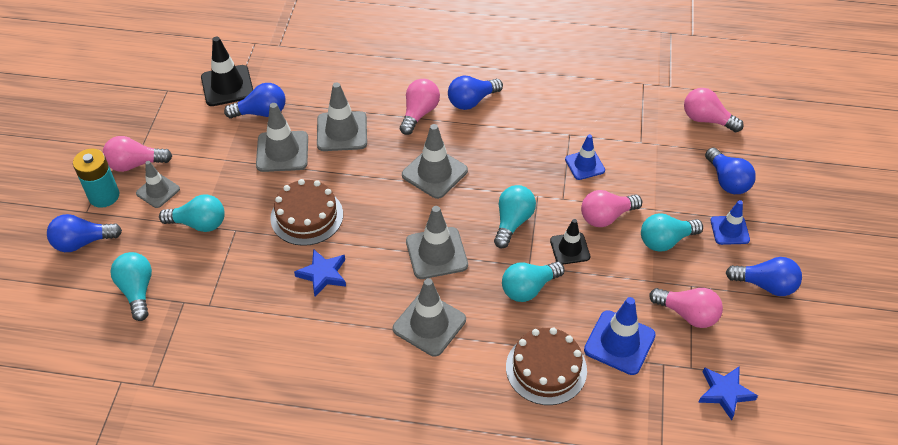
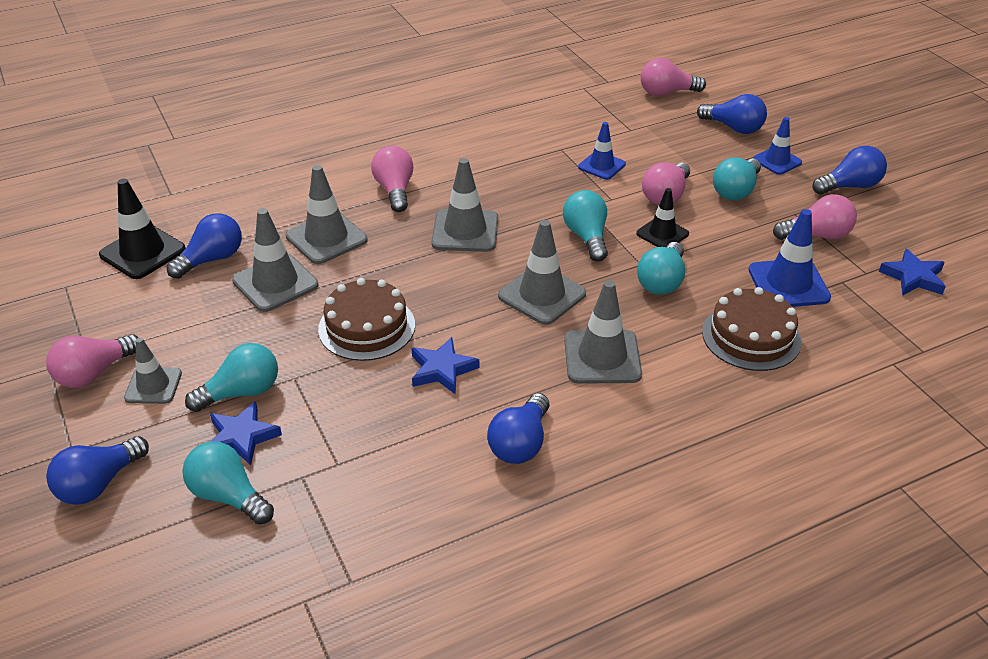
camera: 35 degrees left, 10 degrees down
turquoise battery [73,149,119,208] -> none
blue light bulb [448,76,503,110] -> blue light bulb moved to [487,393,549,464]
none -> blue star [210,401,282,465]

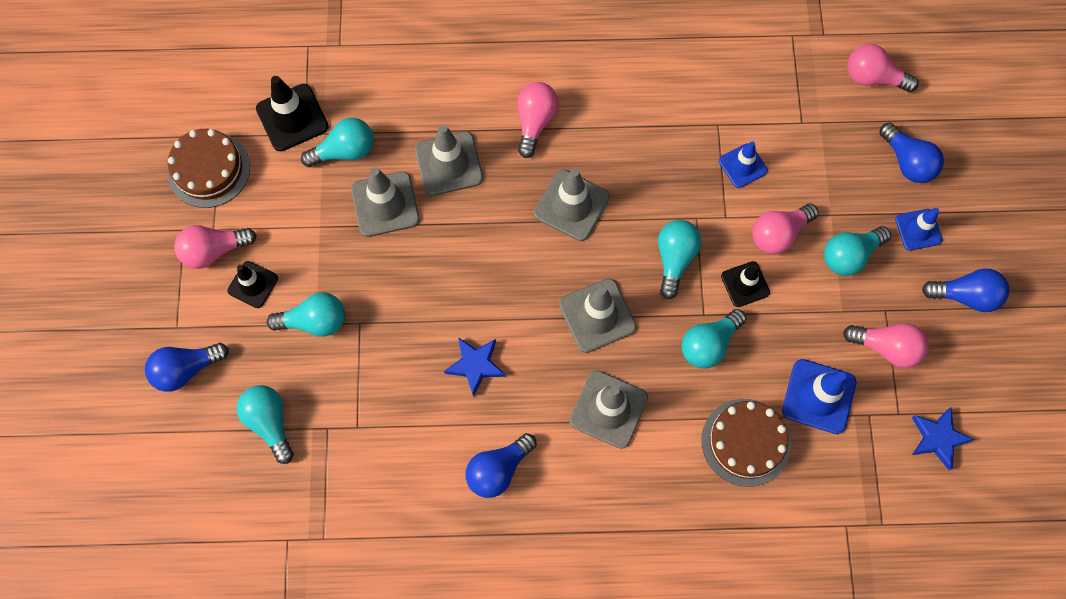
camera: 25 degrees right, 30 degrees up
grey traffic cone [124,338,182,404] -> black traffic cone [227,261,278,308]
blue light bulb [167,213,242,279] -> turquoise light bulb [301,118,374,167]
blue star [210,401,282,465] -> none
brown cake [318,278,415,361] -> brown cake moved to [168,129,250,208]

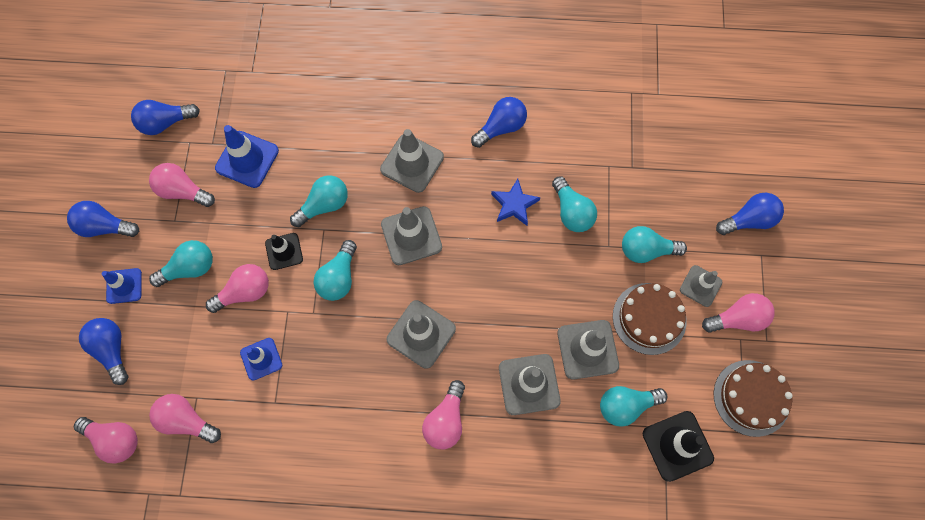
camera: 175 degrees left, 0 degrees up
black traffic cone [227,261,278,308] -> grey traffic cone [680,265,723,307]
turquoise light bulb [236,385,294,464] -> turquoise light bulb moved to [552,176,597,232]
brown cake [702,399,791,487] -> brown cake moved to [613,283,687,355]
blue star [912,408,974,470] -> blue light bulb [131,100,200,135]
none -> pink light bulb [149,394,221,443]

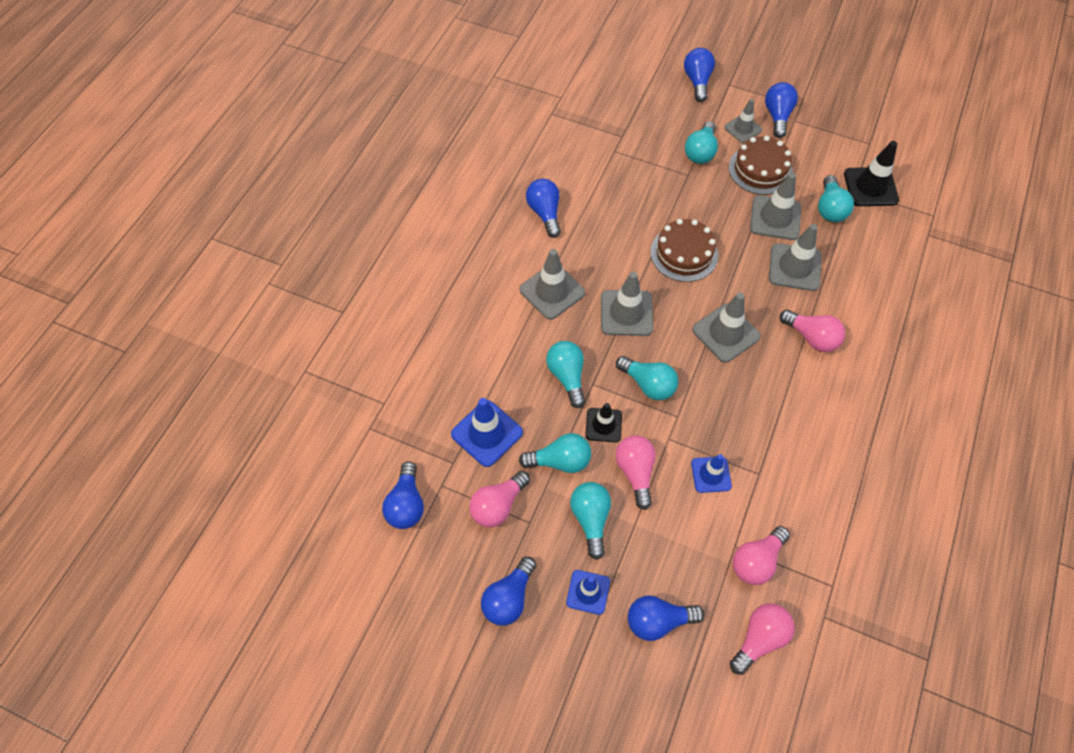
camera: 70 degrees left, 10 degrees down
blue star [491,179,540,226] -> none
turquoise light bulb [552,176,597,232] -> turquoise light bulb moved to [519,433,591,473]
pink light bulb [702,293,775,333] -> blue light bulb [765,82,798,138]
brown cake [714,360,793,437] -> brown cake moved to [650,219,718,282]

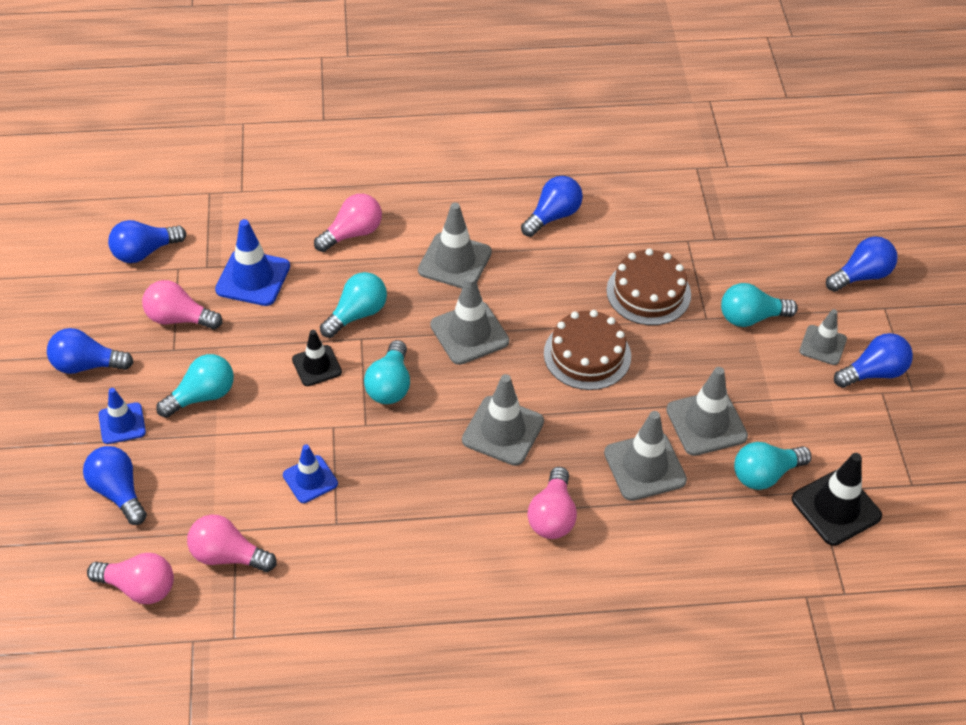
camera: 60 degrees right, 10 degrees down
turquoise light bulb [519,433,591,473] -> none
pink light bulb [616,435,656,510] -> pink light bulb moved to [314,194,382,252]
brown cake [729,136,793,195] -> brown cake moved to [607,248,691,325]

